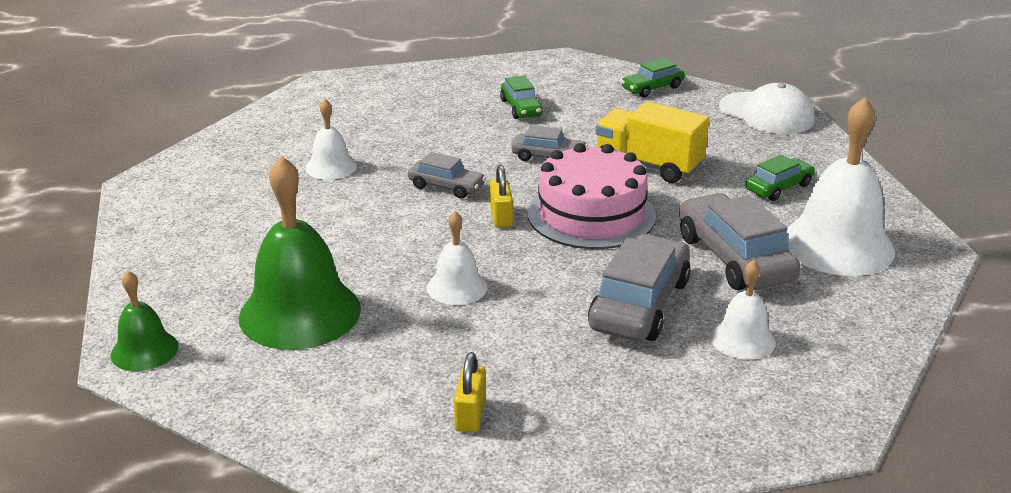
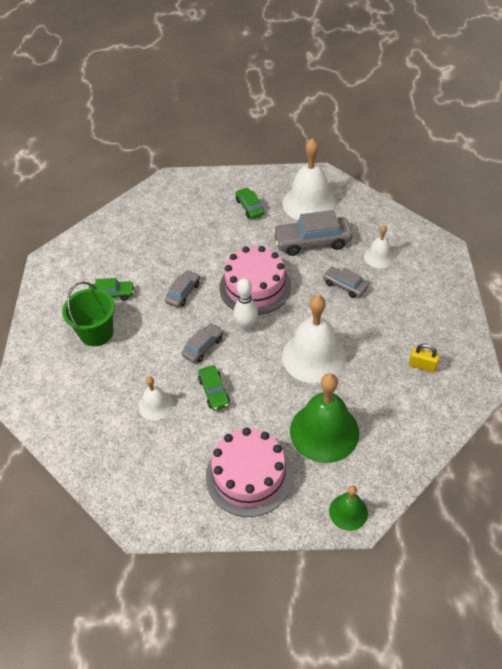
camera: 75 degrees left, 20 degrees up
white bell [427,211,488,305] -> white bell [282,295,346,384], size x1.92
yellow padlock [490,165,513,228] -> white bowling pin [234,278,258,331]
grey car [588,234,691,341] -> grey car [323,267,368,298], size x0.56
yellow truck [595,101,709,183] -> none
green car [621,58,685,97] -> green car moved to [198,365,230,411]
white cap [719,83,814,134] -> none
none -> green bucket [62,282,115,346]
none -> pink cake [206,428,293,517]

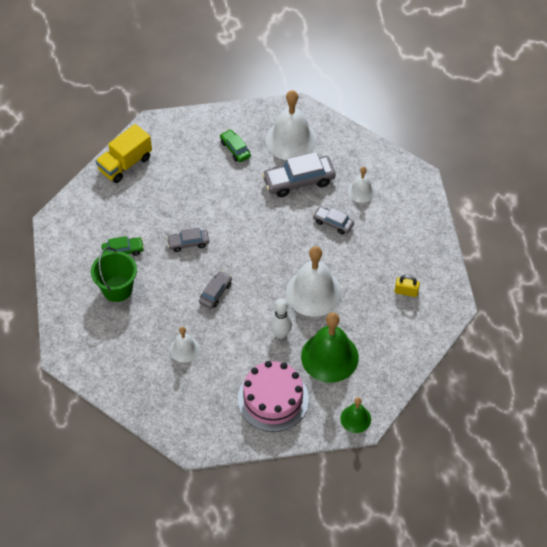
camera: 10 degrees left, 5 degrees up
grey car [165,270,200,308] -> grey car turned 120 degrees counterclockwise [167,228,209,252]
green car [198,365,230,411] -> none
pink cake [219,246,291,315] -> none
white bowling pin [234,278,258,331] -> white bowling pin moved to [270,298,292,339]
none -> yellow truck [96,124,152,183]

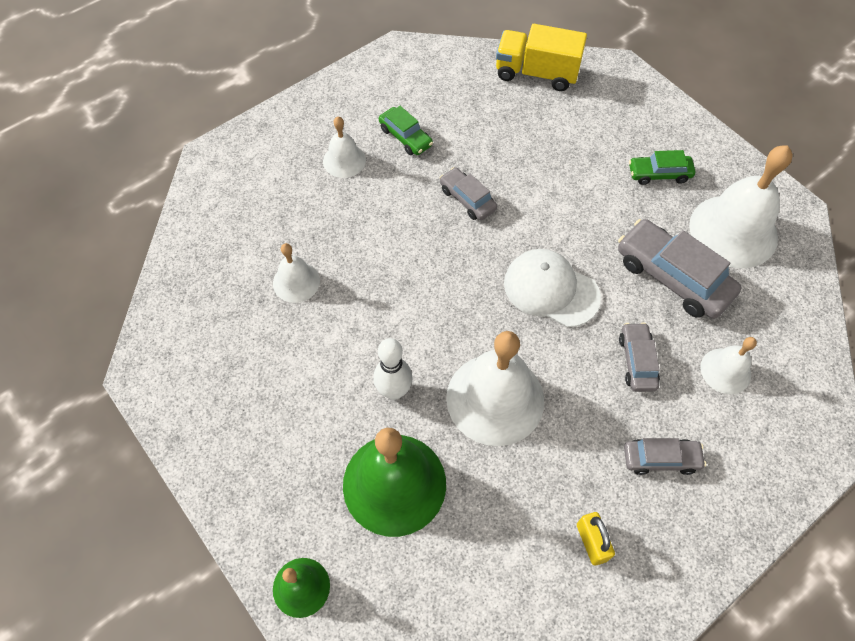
camera: 60 degrees right, 5 degrees up
green bucket [91,247,137,302] -> white bell [323,117,366,178]
grey car [199,271,232,309] -> grey car moved to [624,438,706,475]
green car [220,129,251,162] -> green car turned 120 degrees counterclockwise [629,150,695,185]
pink cake [238,361,309,432] -> none
none -> white cap [504,249,601,327]

